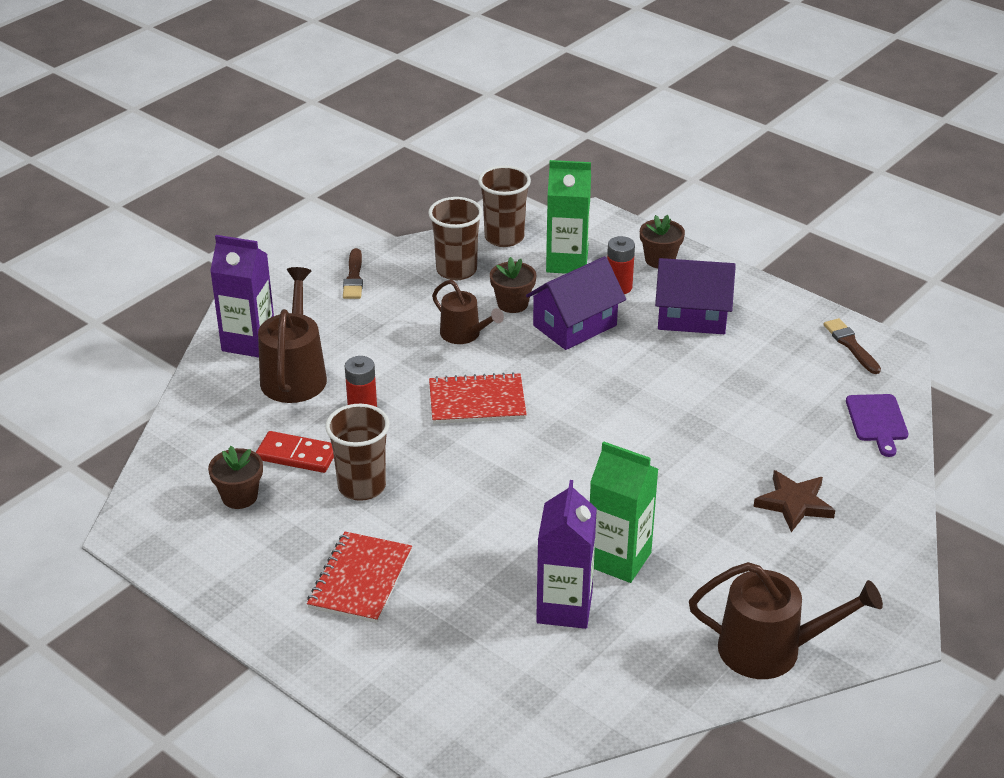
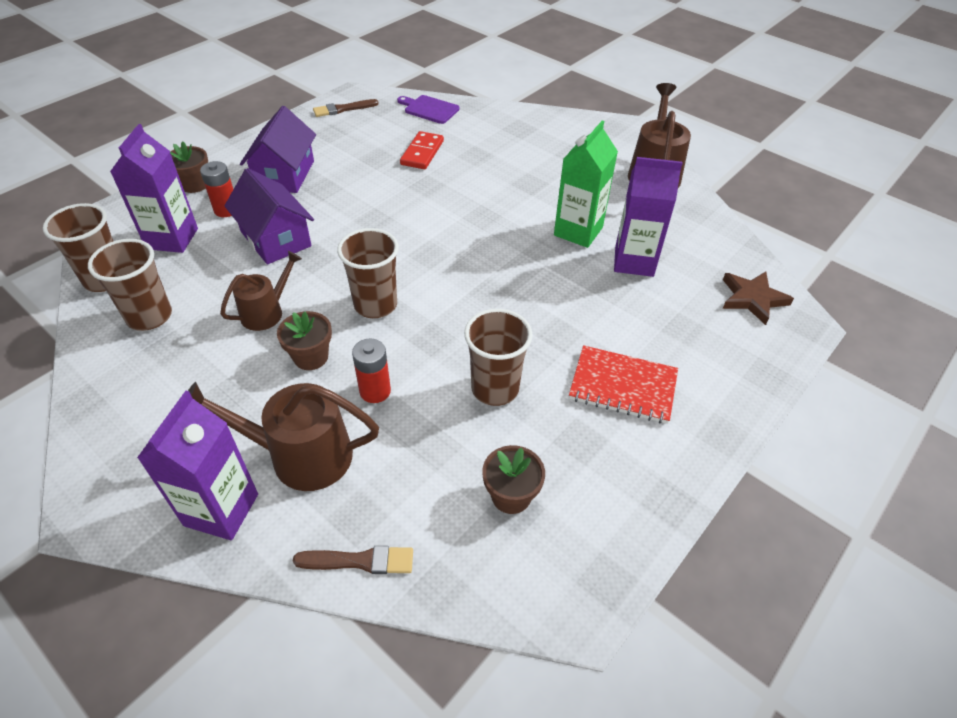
camera: 90 degrees left, 10 degrees up
red domino [256,431,334,473] -> red domino moved to [400,131,444,169]
brown brush [343,248,363,299] -> brown brush moved to [293,546,413,574]
red notebook [429,372,527,424] -> brown cup [337,228,399,318]
brown flower pot [490,257,537,313] -> brown flower pot moved to [277,311,332,370]
green carton [546,160,591,274] -> purple carton [110,124,198,253]
brown star [753,470,835,532] -> brown star moved to [723,272,794,325]
purple cutting board [846,394,908,457] -> purple cutting board turned 150 degrees counterclockwise [397,95,460,124]

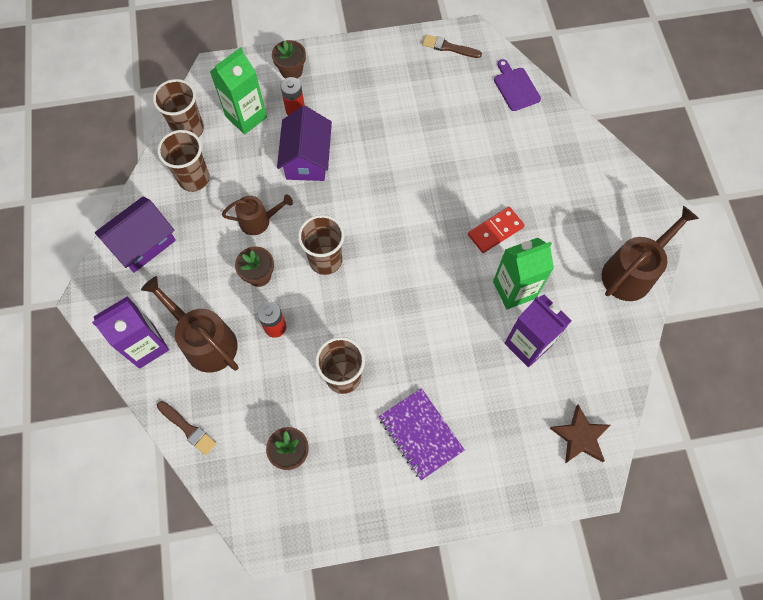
camera: 40 degrees right, 20 degrees up
purple carton [110,124,198,253] -> green carton [210,47,267,134]
purple house [240,106,316,193] -> purple house moved to [95,197,176,273]
red domino [400,131,444,169] -> red domino moved to [468,207,525,253]
red notebook [569,345,678,424] -> purple notebook [379,388,465,480]

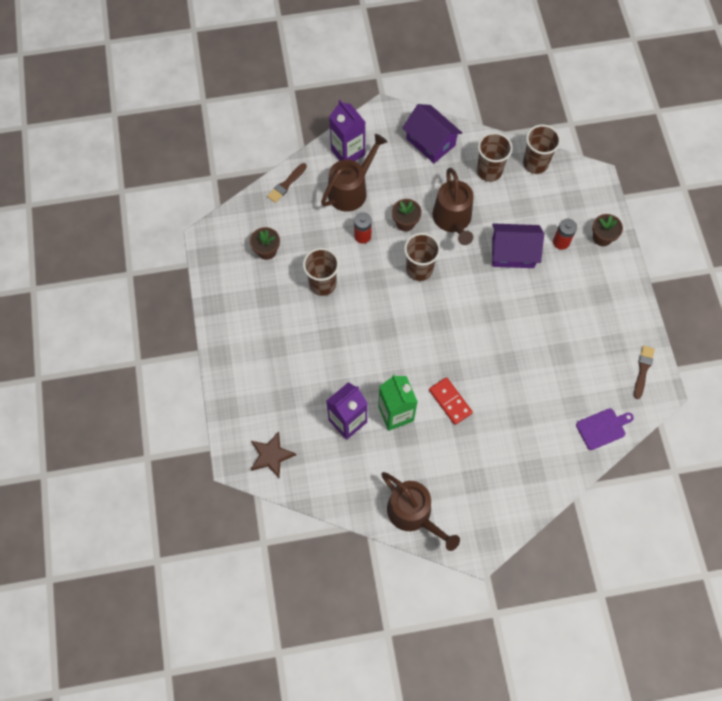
camera: 90 degrees right, 0 degrees up
green carton [210,47,267,134] -> none
brown watering can [222,195,293,235] -> brown watering can [433,168,474,245], size x1.60
purple notebook [379,388,465,480] -> none

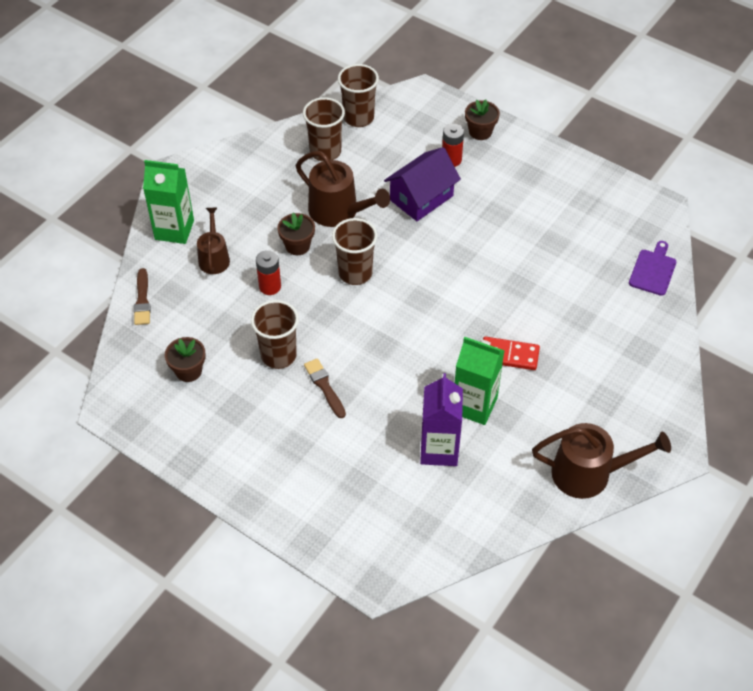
camera: 45 degrees left, 15 degrees down
brown star [251,431,296,478] -> none
brown watering can [321,134,387,212] -> brown watering can [197,208,230,274], size x0.62
purple carton [329,100,365,161] -> green carton [143,160,194,244]
purple house [402,104,462,163] -> none
brown brush [634,345,655,399] -> brown brush moved to [304,358,346,418]

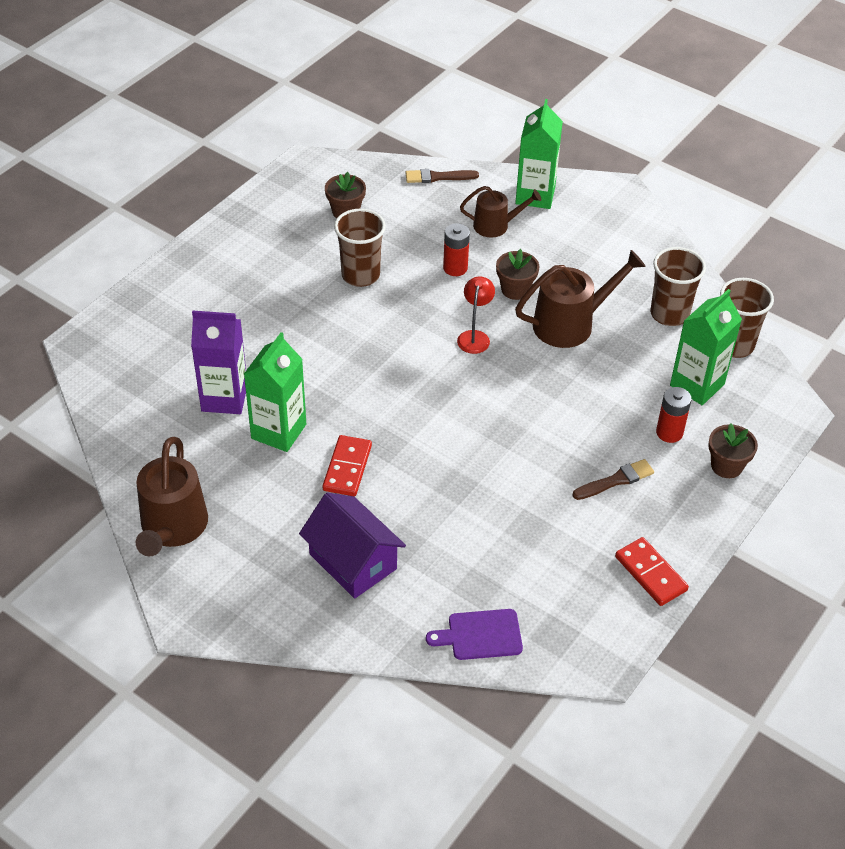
camera: 90 degrees right, 5 degrees down
brown watering can [296,151,390,227] -> brown watering can turned 150 degrees counterclockwise [515,250,646,348]
brown brush [304,358,346,418] -> brown brush moved to [572,459,654,500]
brown cup [332,218,378,285] -> red lamp [457,276,495,354]
purple house [384,147,461,221] -> purple house moved to [299,492,406,599]
purple cutting board [629,241,677,296] -> purple cutting board turned 150 degrees clockwise [426,609,523,660]
none -> red domino [615,537,689,606]
none -> green carton [670,289,742,405]

